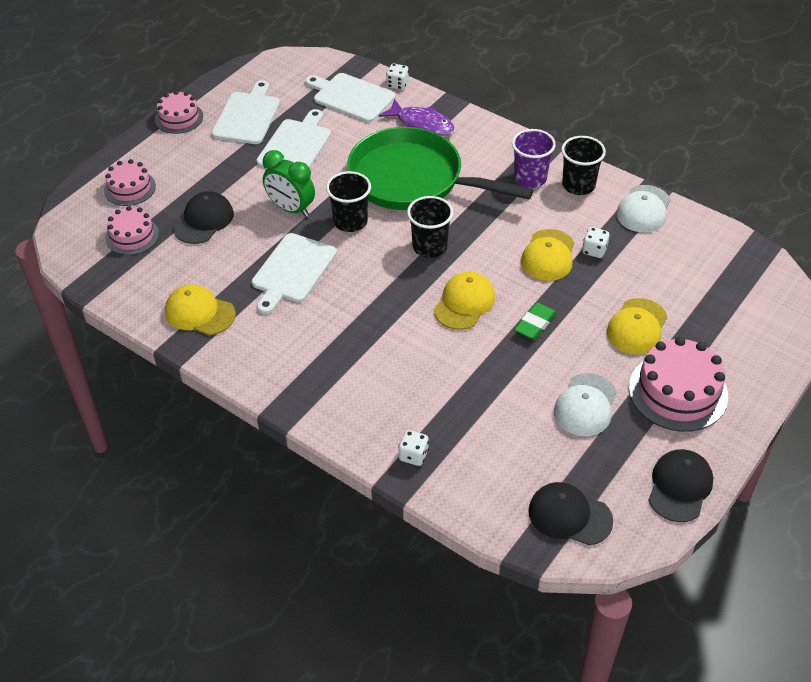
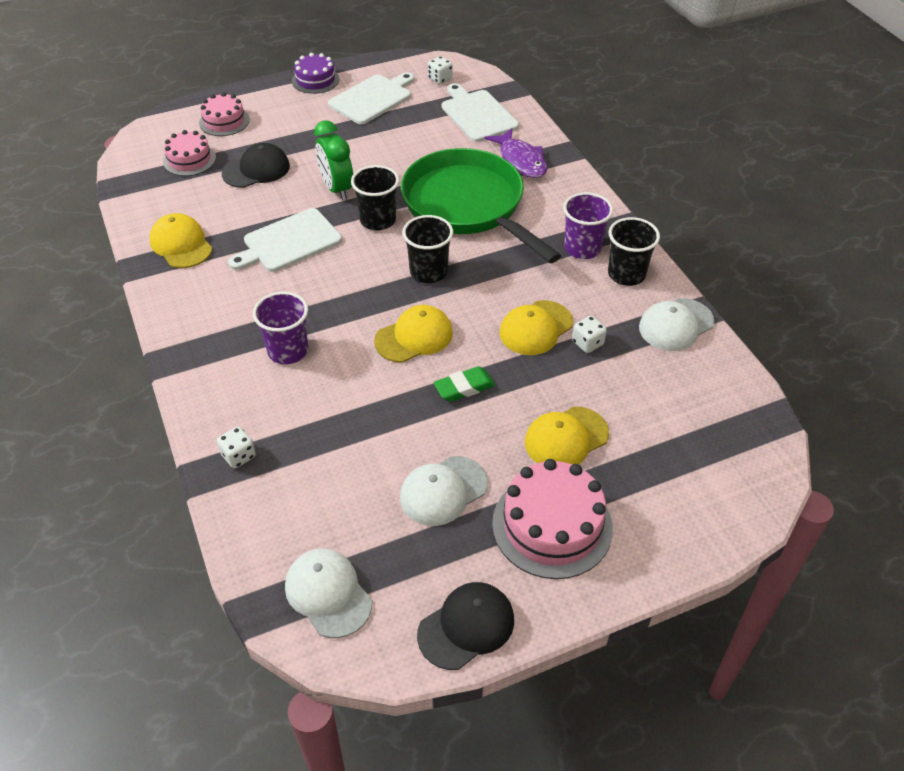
camera: 30 degrees right, 0 degrees up
pink cake [155,91,203,134] -> purple cake [292,53,339,94]
white cutting board [256,109,331,168] -> none
white dice [386,64,409,90] -> white dice moved to [428,56,453,84]
black cap [529,482,613,546] -> white cap [285,549,372,638]
none -> purple cup [253,292,308,364]

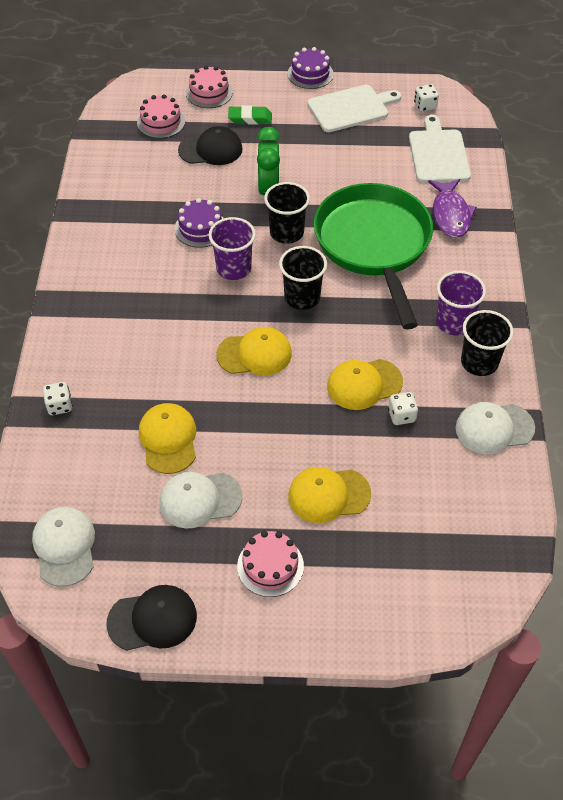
camera: 25 degrees right, 5 degrees up
yellow cap [150,213,212,268] -> yellow cap moved to [139,403,196,474]
white cutting board [228,208,342,272] -> purple cake [174,198,224,248]
purple cup [253,292,308,364] -> purple cup moved to [209,217,256,280]
green eraser [433,366,495,402] -> green eraser moved to [228,106,272,125]
pink cake [492,459,613,579] -> pink cake [237,531,304,597], size x0.61

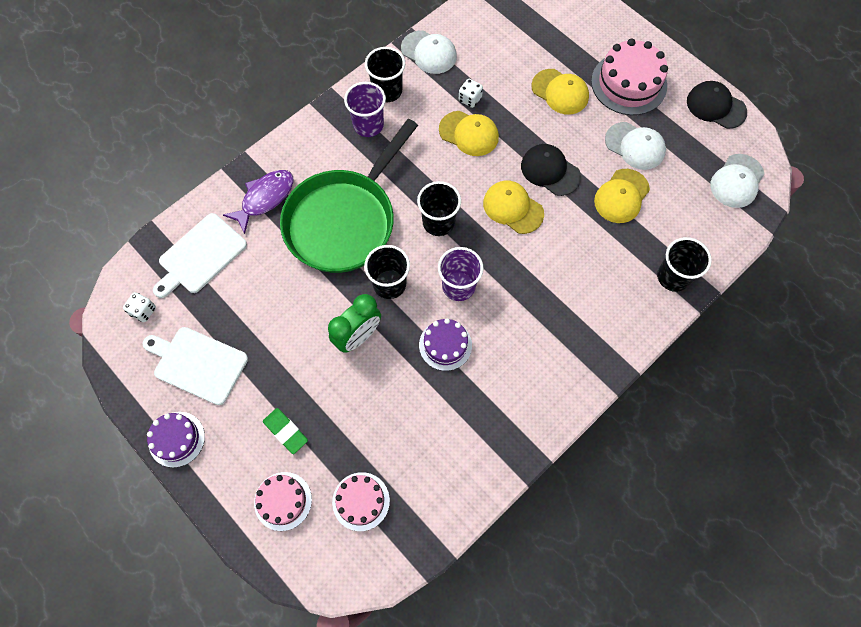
camera: 135 degrees left, 15 degrees up
white dice [43,382,73,415] -> black cup [657,237,712,292]
black cap [178,126,242,165] -> black cap moved to [521,144,581,196]
pink cake [237,531,304,597] -> pink cake [591,38,668,115], size x1.64

